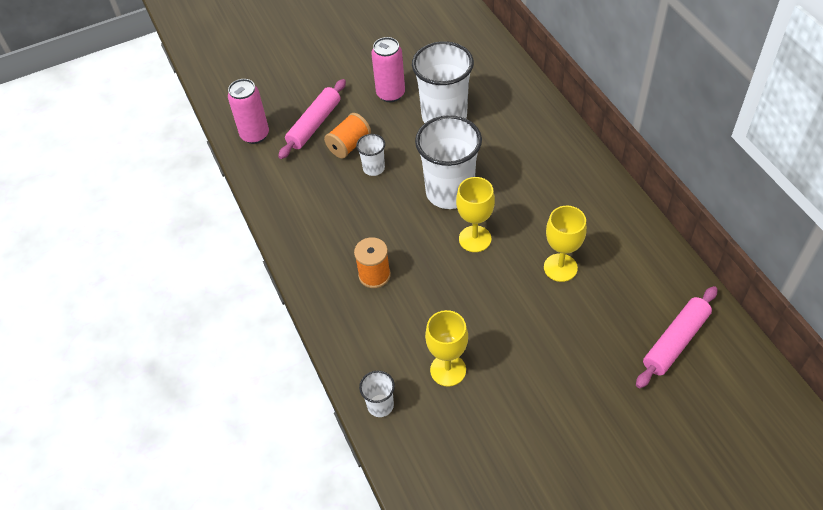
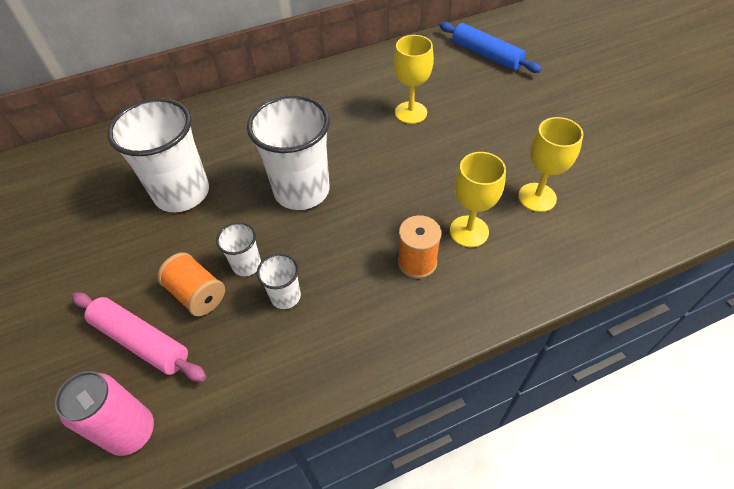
camera: 90 degrees left, 0 degrees up
white cup [359,371,395,417] -> white cup moved to [257,253,301,309]
pink can [371,37,405,102] -> none
yellow goblet [456,177,495,252] -> yellow goblet moved to [450,152,506,247]
pink rolling pin [636,286,717,388] -> blue rolling pin [439,22,542,73]

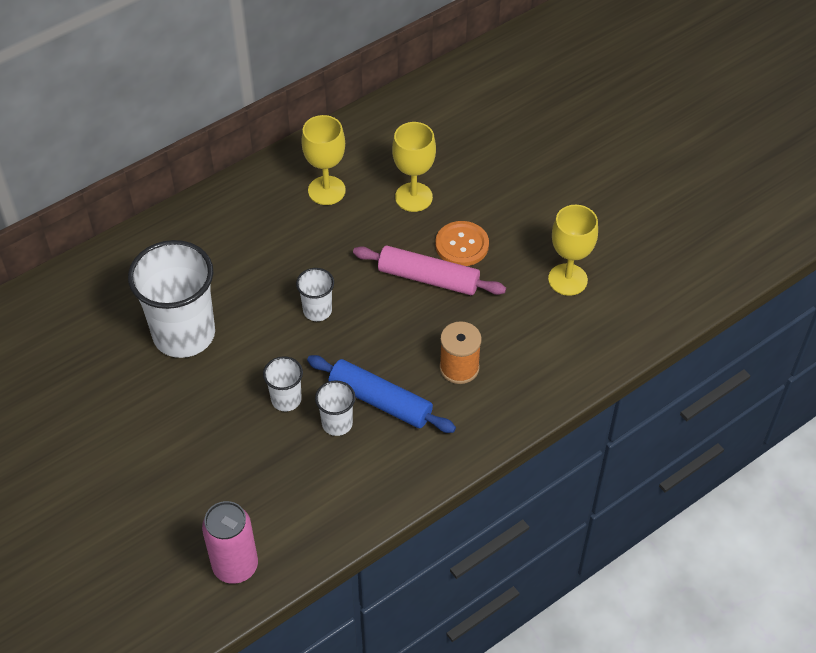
camera: 15 degrees left, 0 degrees up
pink rolling pin [72,292,206,382] -> pink rolling pin moved to [353,245,506,295]
orange spool [157,252,225,316] -> none
white cup [247,95,330,210] -> white cup [296,268,334,321], size x0.47
blue rolling pin [439,22,542,73] -> blue rolling pin moved to [307,355,456,433]
yellow goblet [450,152,506,247] -> yellow goblet moved to [301,115,346,205]
none -> orange button [435,221,489,266]

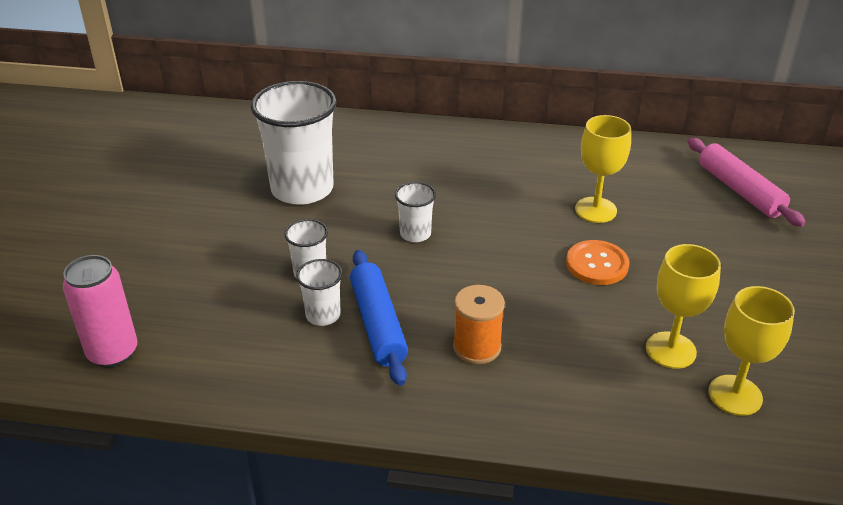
camera: 45 degrees right, 15 degrees down
yellow goblet [301,115,346,205] -> yellow goblet moved to [708,286,795,416]
pink rolling pin [353,245,506,295] -> pink rolling pin moved to [688,138,806,227]

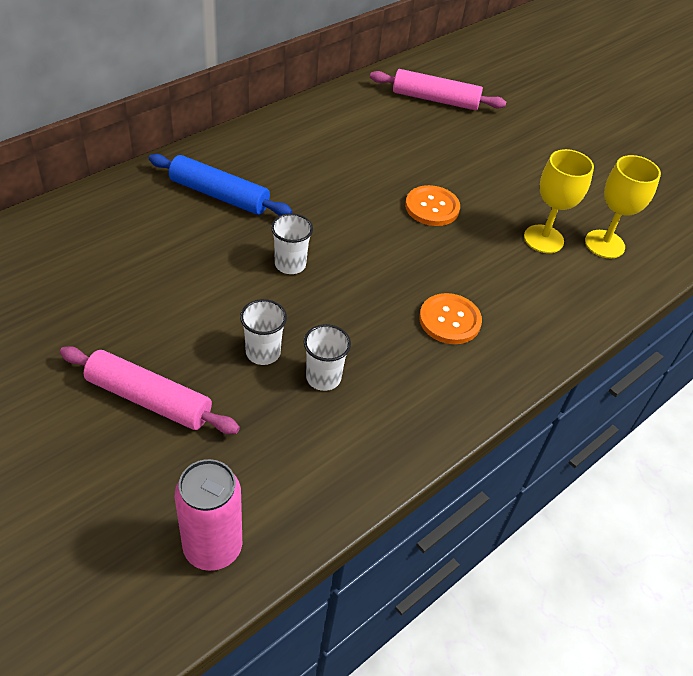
camera: 55 degrees left, 10 degrees up
white cup [250,81,337,205] -> none
blue rolling pin [350,250,408,386] -> blue rolling pin moved to [149,154,293,216]
orange spool [453,285,505,364] -> orange button [419,293,482,344]
yellow goblet [575,115,631,223] -> none
none -> pink rolling pin [60,346,240,434]

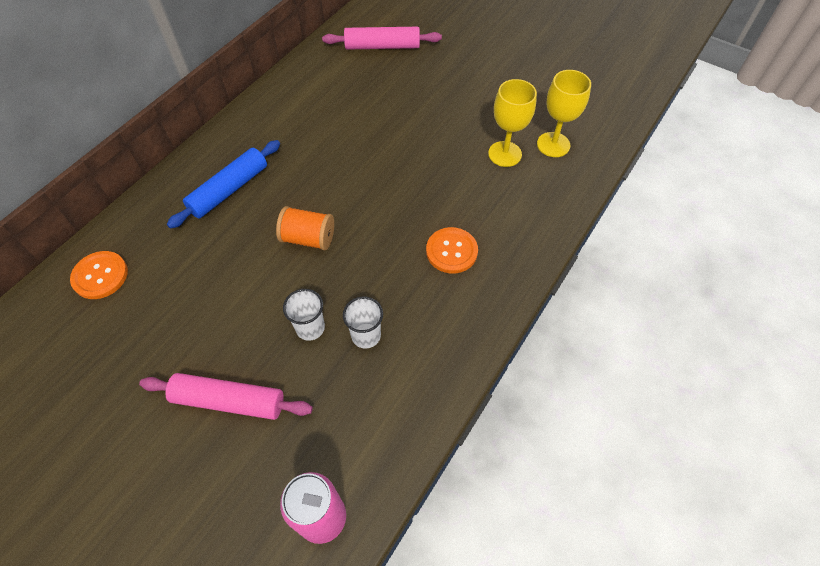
camera: 10 degrees left, 10 degrees up
blue rolling pin [149,154,293,216] -> blue rolling pin turned 60 degrees counterclockwise [167,140,280,229]
white cup [271,213,313,274] -> orange spool [276,206,334,250]
orange button [405,185,460,226] -> orange button moved to [70,251,128,299]

